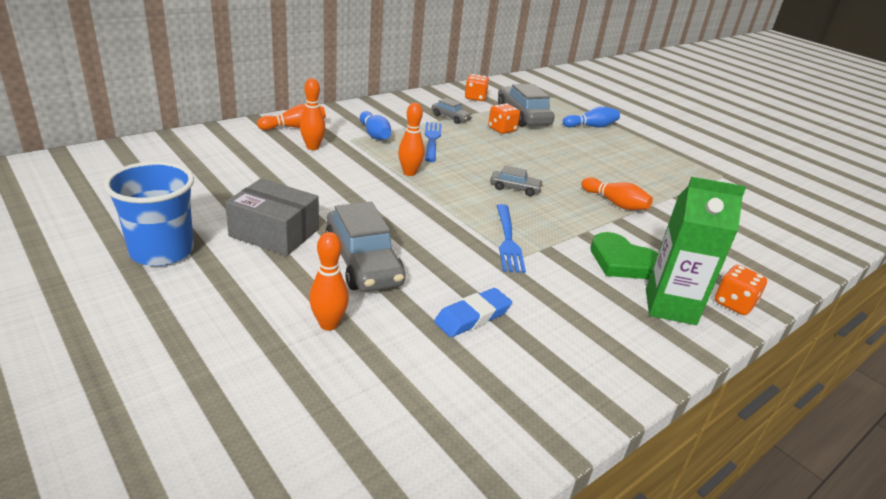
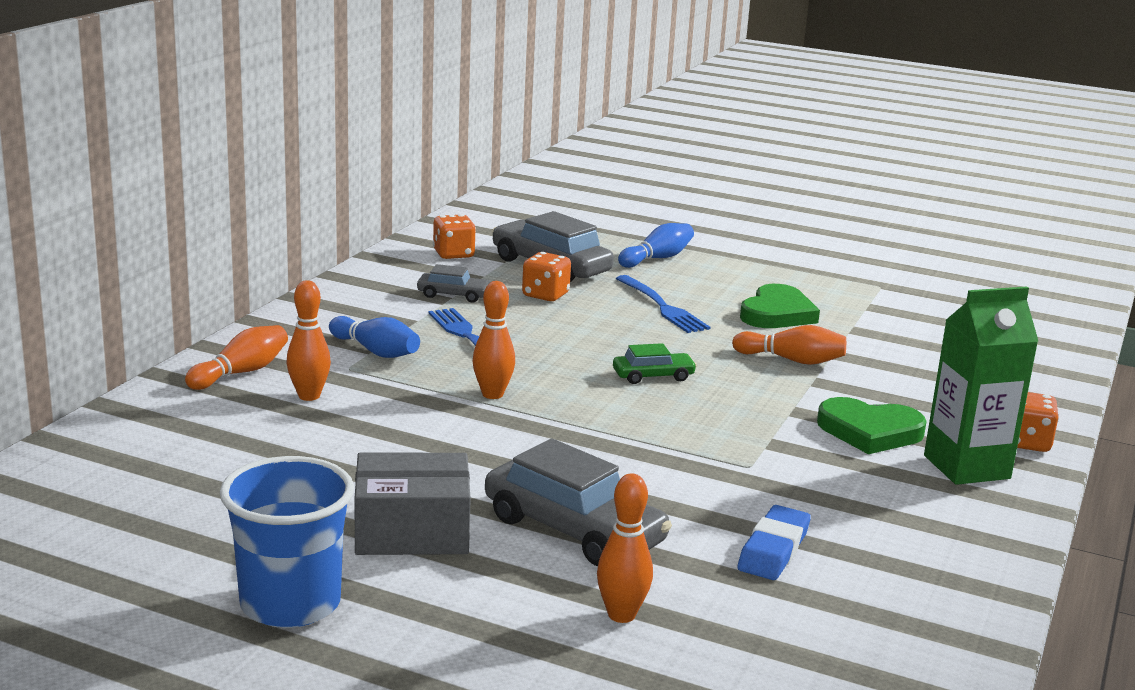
camera: 25 degrees left, 10 degrees down
grey car [490,165,544,196] -> green car [613,343,697,384]
blue fork [497,204,526,273] -> blue fork moved to [616,275,710,333]
none -> green heart [740,284,820,328]

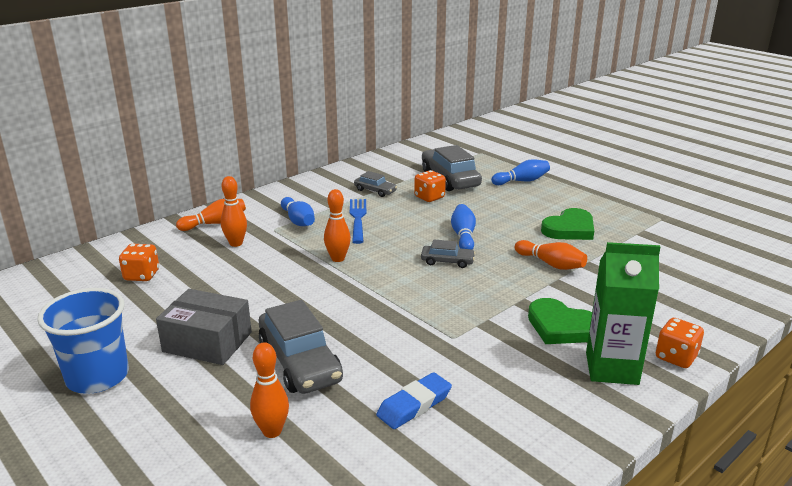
camera: 25 degrees right, 5 degrees up
orange dice [433,214,476,259] -> orange dice moved to [119,244,159,281]
green car [613,343,697,384] -> grey car [421,240,475,268]
blue fork [616,275,710,333] -> none
none -> blue bowling pin [451,204,476,250]

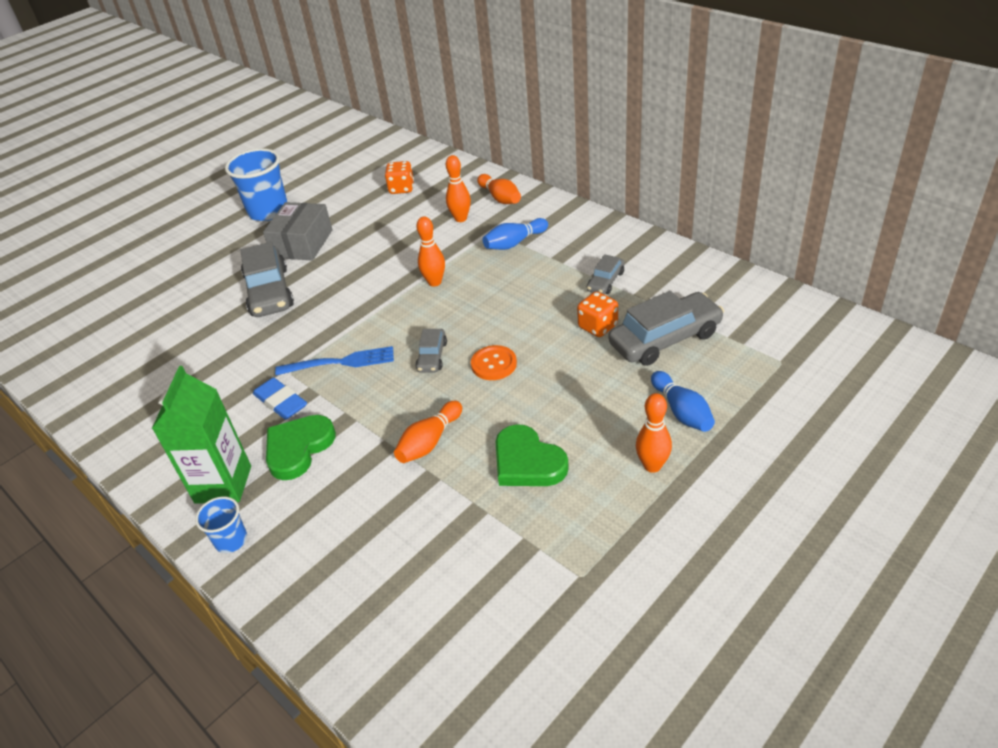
camera: 90 degrees right, 15 degrees up
orange bowling pin [250,342,289,438] -> orange bowling pin moved to [636,393,672,473]
grey car [259,300,343,394] -> grey car turned 75 degrees counterclockwise [240,242,294,317]
blue fork [350,199,367,244] -> blue fork moved to [275,346,394,375]
blue eraser [376,372,452,429] -> blue eraser moved to [253,377,307,420]
blue bowling pin [451,204,476,250] -> orange button [471,345,517,380]
orange dice [656,318,704,368] -> blue cup [195,497,247,553]

